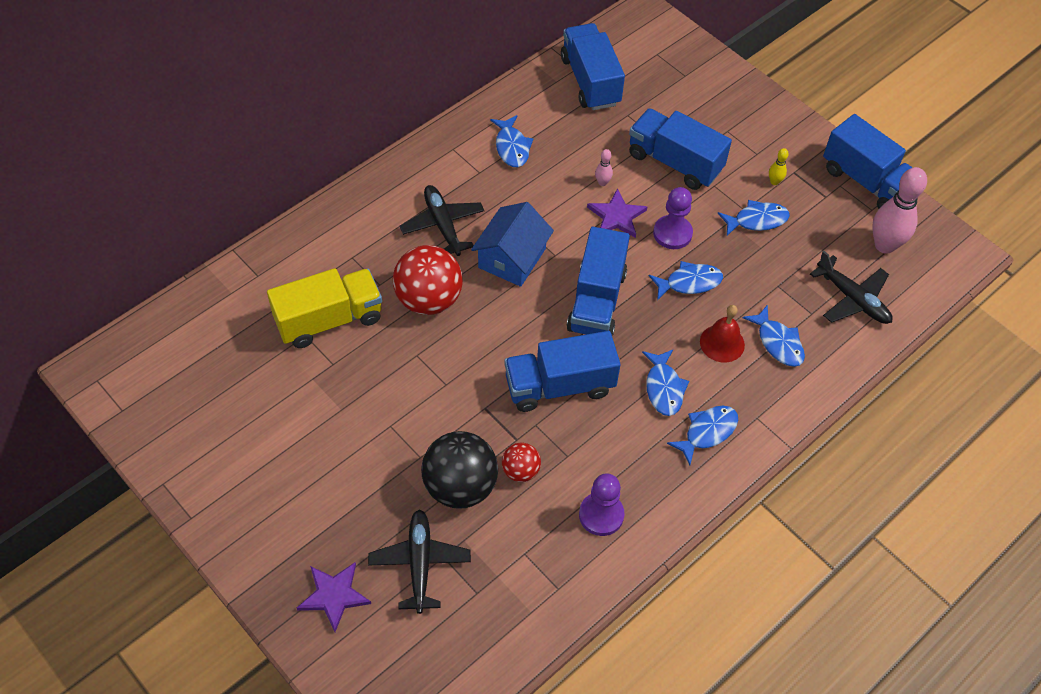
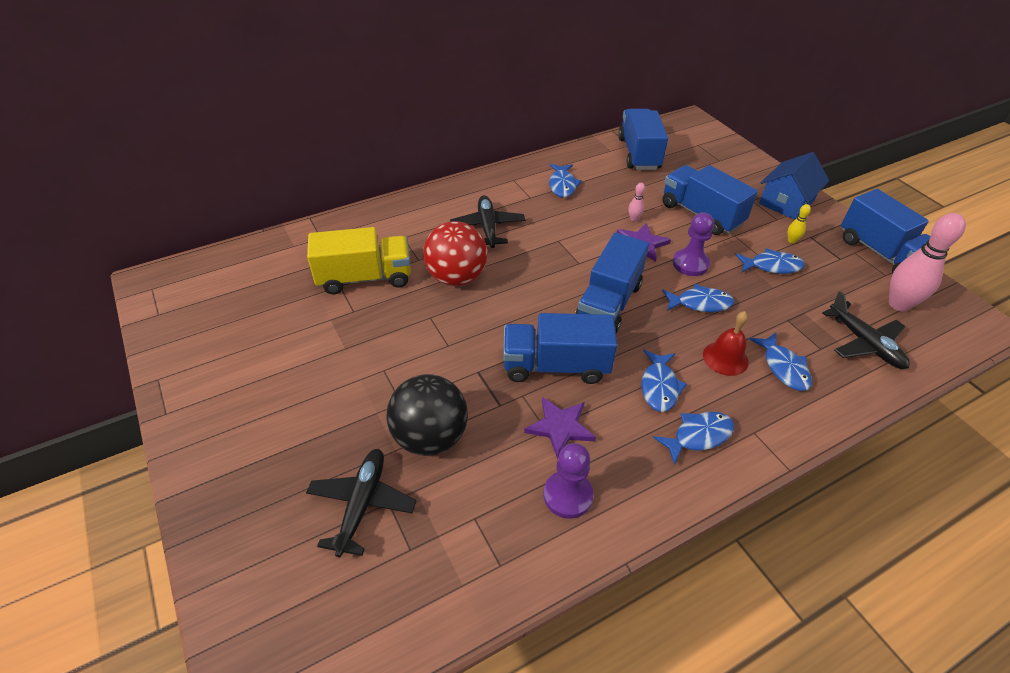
camera: 15 degrees right, 10 degrees down
purple star [297,562,371,632] -> purple star moved to [524,397,596,459]
blue house [471,202,554,287] -> blue house moved to [759,152,829,220]
red ball [502,443,541,482] -> none

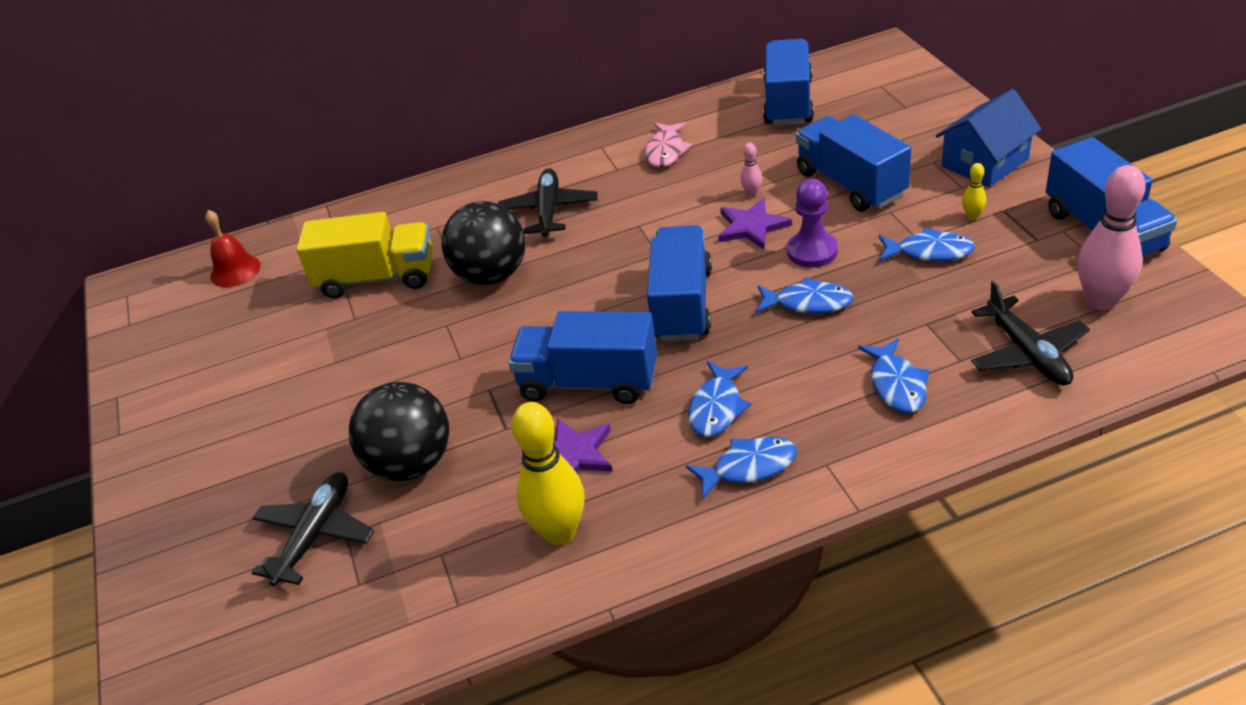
camera: 15 degrees right, 5 degrees down
red ball [423,221,488,286] -> black ball [441,201,526,285]
purple pawn [543,443,593,519] -> yellow bowling pin [512,402,585,545]
blue fish [549,164,582,198] -> pink fish [645,122,692,168]
blue truck [575,232,649,333] -> blue truck turned 150 degrees clockwise [647,225,712,341]
red bell [703,311,749,376] -> red bell moved to [205,210,261,287]

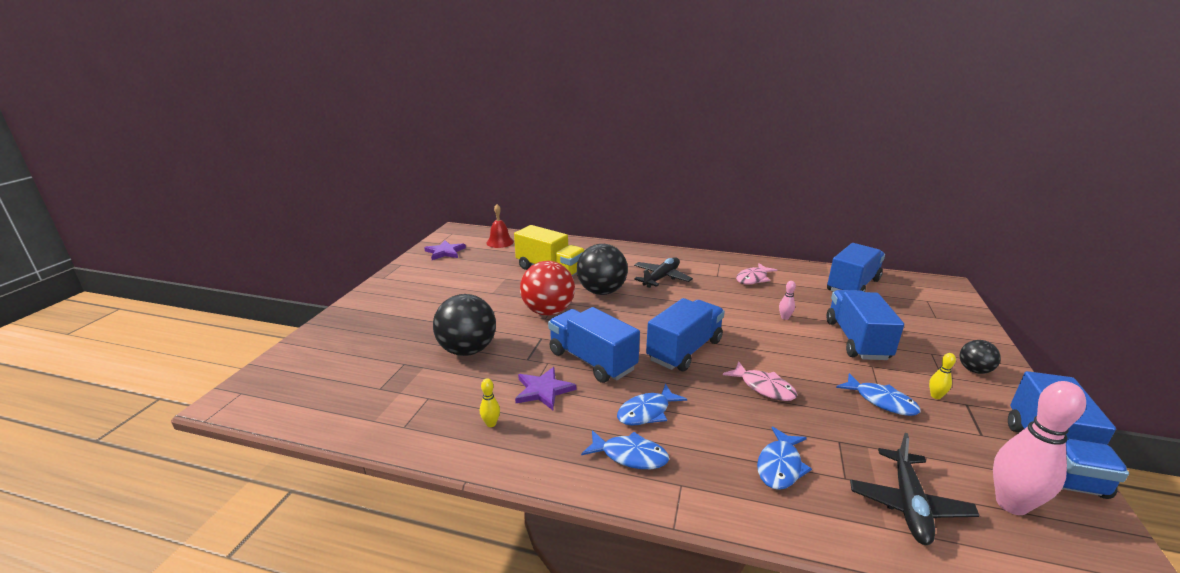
camera: 30 degrees right, 15 degrees down
black plane [252,472,374,586] -> none
yellow bowling pin [512,402,585,545] -> yellow bowling pin [480,378,500,427], size x0.44
purple star [718,198,792,250] -> purple star moved to [424,240,466,260]
blue fish [755,277,854,314] -> pink fish [723,361,797,401]
purple pawn [787,179,838,268] -> none
blue house [936,89,1042,187] -> black ball [959,340,1001,374]
none -> red ball [520,261,575,316]

